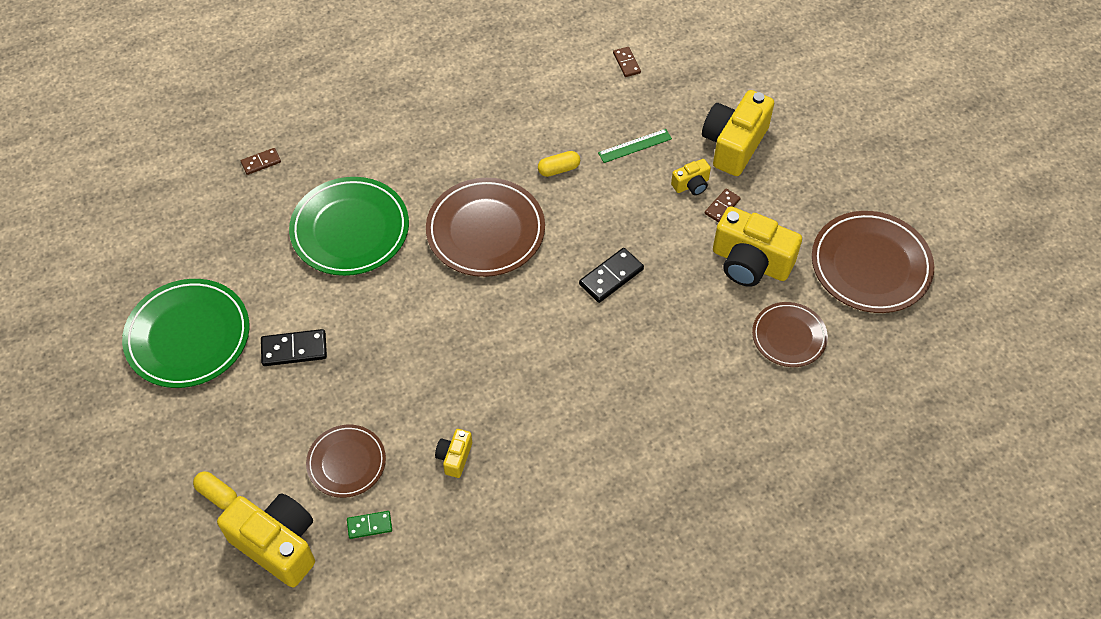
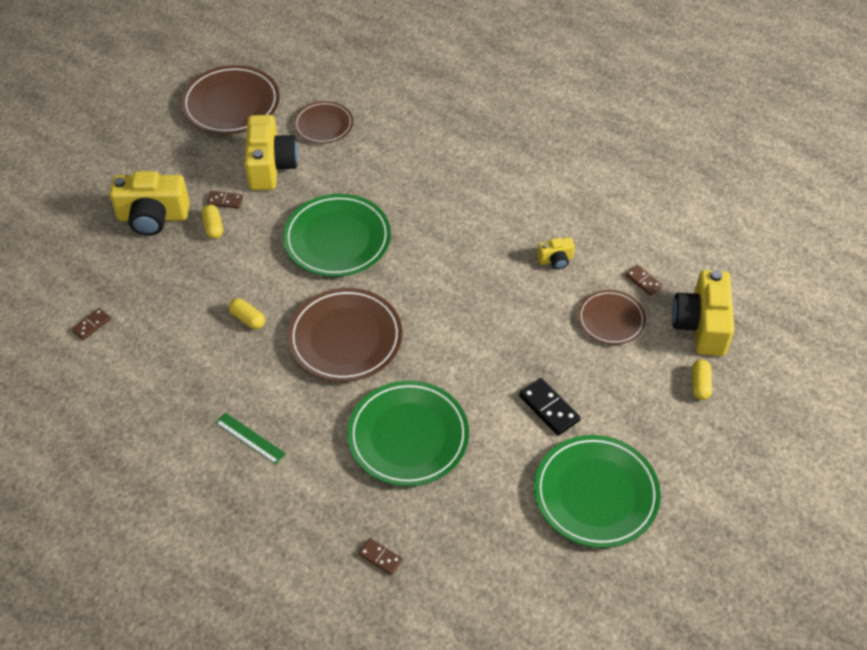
camera: 120 degrees left, 5 degrees down
green domino [347,511,392,539] -> brown domino [625,265,662,296]
black domino [579,248,644,303] -> green plate [283,194,391,277]
green ruler [598,129,672,163] -> green ruler moved to [216,413,286,464]
yellow camera [671,159,711,195] -> yellow capsule [202,205,223,239]

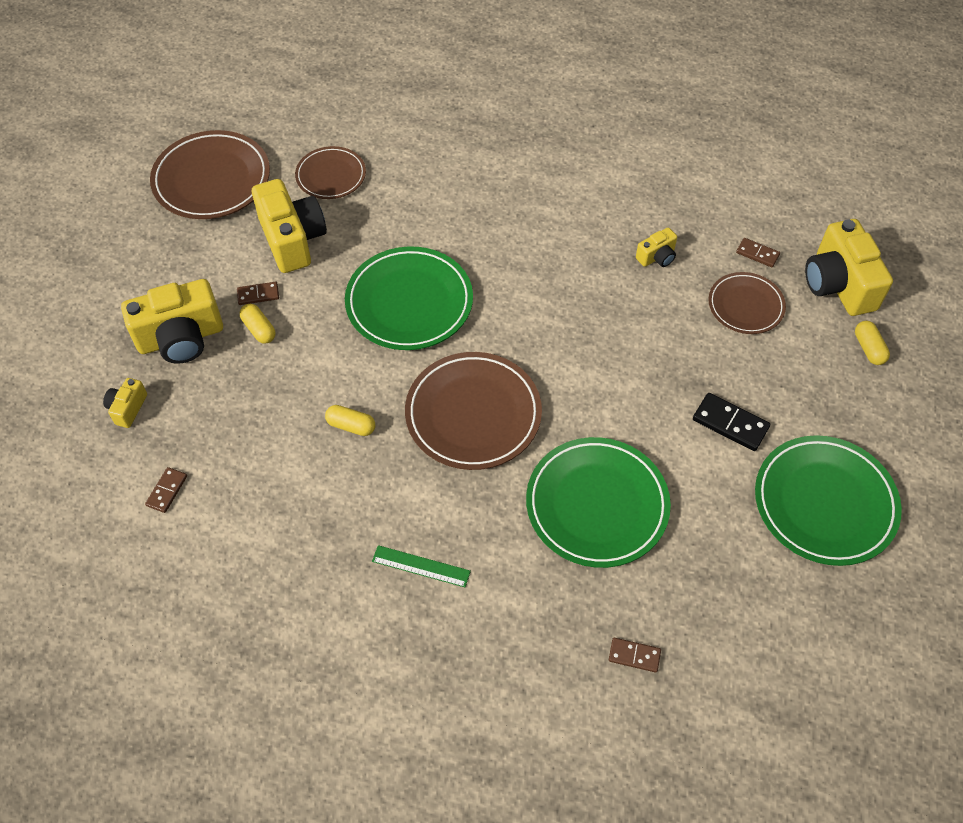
camera: 20 degrees left, 5 degrees up
none -> yellow camera [103,378,147,428]

